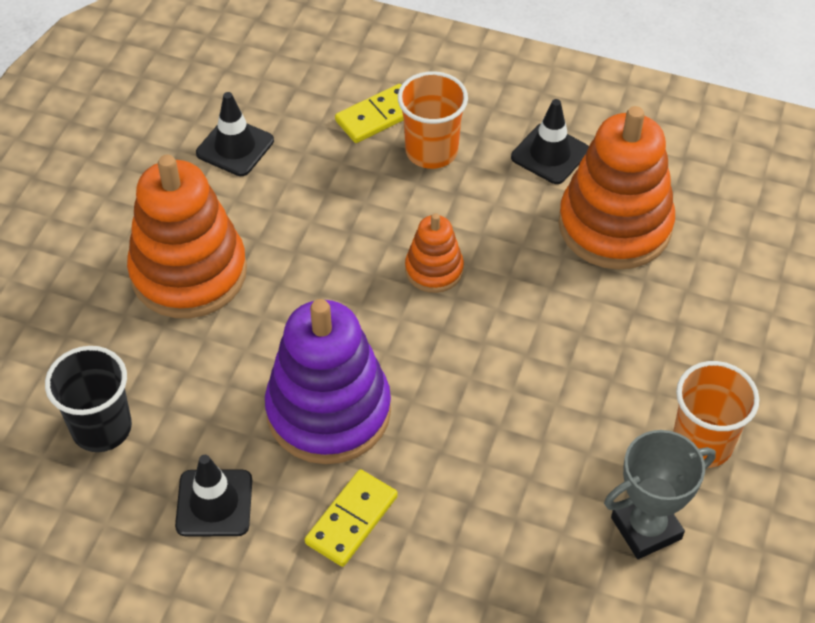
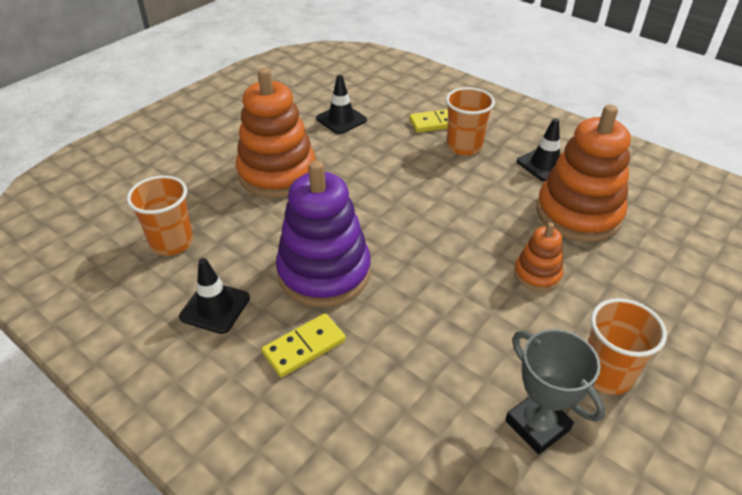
camera: 20 degrees right, 10 degrees down
black cup [45,346,132,452] -> orange cup [127,176,193,256]
orange stacking toy [405,213,464,293] -> orange stacking toy moved to [514,222,563,292]
grey trophy [604,430,716,559] -> grey trophy turned 60 degrees clockwise [505,329,605,455]

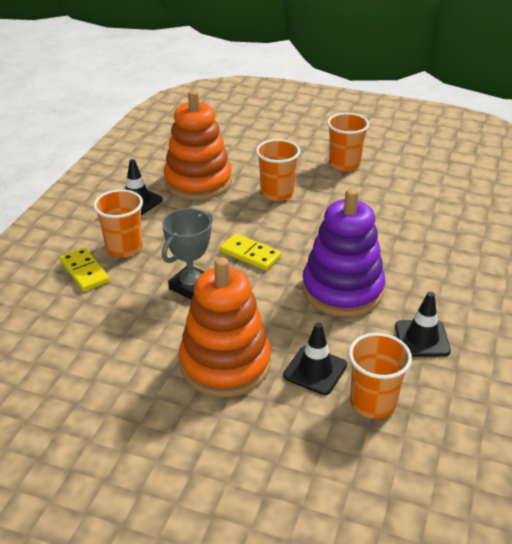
camera: 110 degrees left, 5 degrees down
yellow domino [261,313,346,377] -> yellow domino moved to [220,234,281,271]
black traffic cone [316,75,367,134] -> black traffic cone moved to [283,323,347,395]
grey trophy [505,329,605,455] -> grey trophy moved to [162,208,213,299]
orange stacking toy [514,222,563,292] -> orange cup [256,139,300,201]

